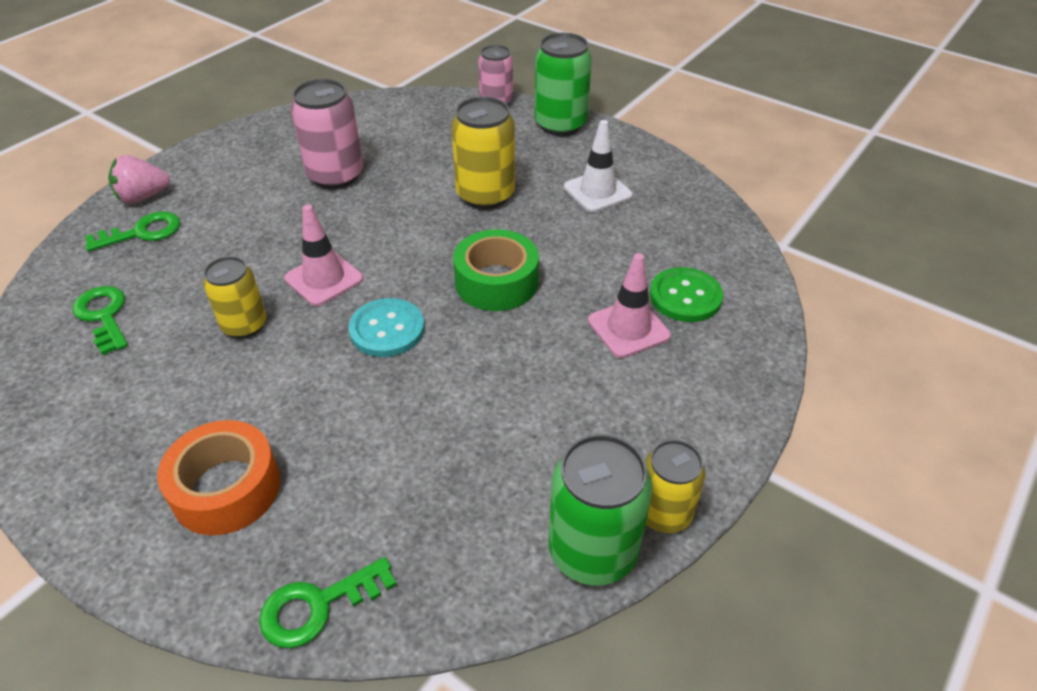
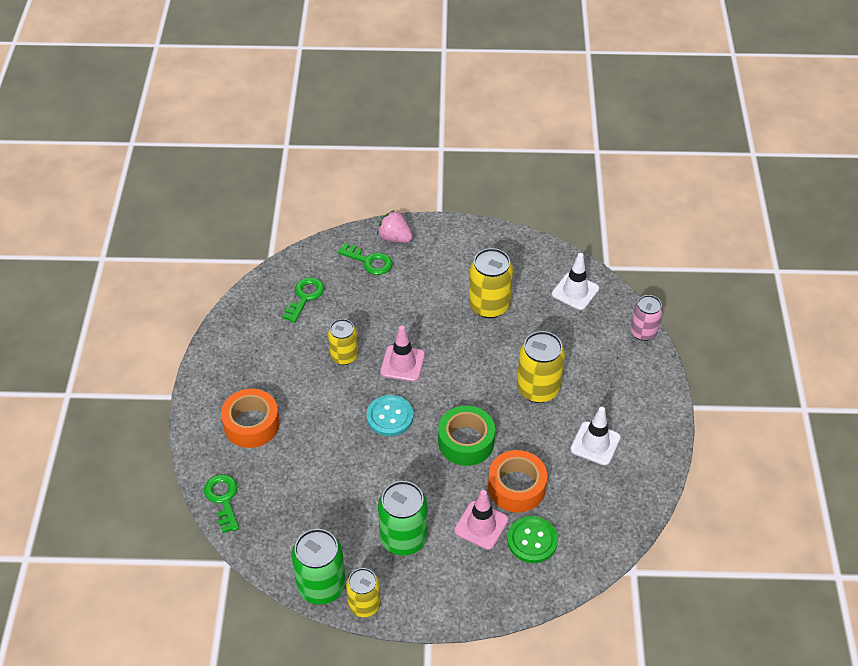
camera: 55 degrees right, 5 degrees up
green key [259,557,397,648] -> green key turned 45 degrees clockwise [204,474,239,533]
pink can [291,79,363,189] -> yellow can [469,248,513,318]
green can [535,33,592,136] -> green can moved to [378,481,428,556]
none -> orange tape [488,450,547,513]
none -> white traffic cone [552,253,599,310]

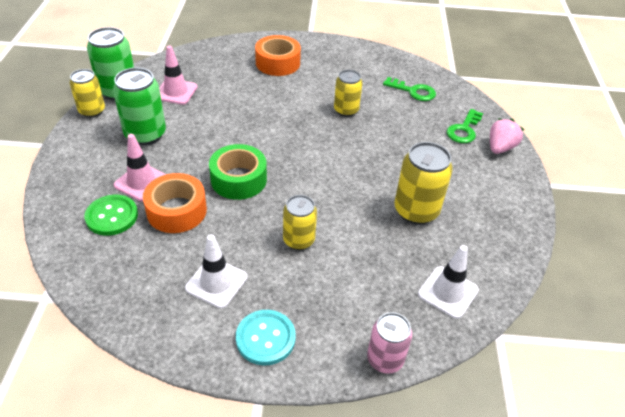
camera: 90 degrees right, 5 degrees down
green key [204,474,239,533] -> none
turquoise button [366,395,413,436] -> turquoise button moved to [236,310,296,366]
pink traffic cone [380,326,425,382] -> pink traffic cone moved to [159,46,198,105]
yellow can [517,331,565,403] -> yellow can [283,195,317,250], size x0.66

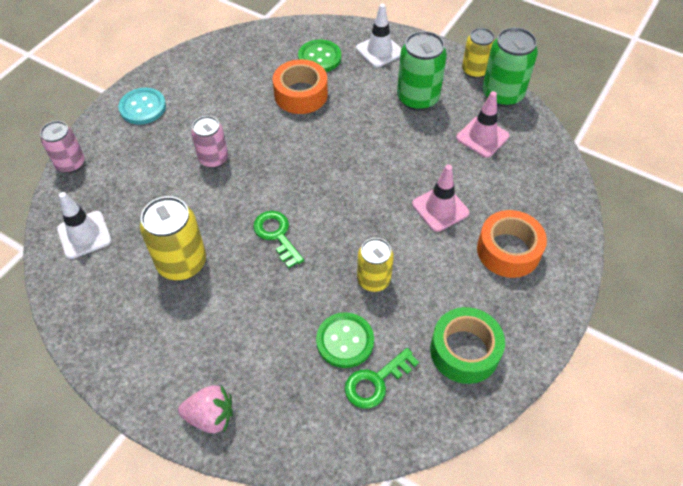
camera: 120 degrees right, 10 degrees up
pink traffic cone [113,134,166,202] -> pink traffic cone moved to [412,165,469,232]
white traffic cone [185,235,247,308] -> white traffic cone moved to [356,4,402,67]
green tape [209,144,267,200] -> green tape moved to [430,307,505,384]
yellow can [283,195,317,250] -> pink can [191,116,228,168]
green key [447,109,483,143] -> green key moved to [253,211,304,268]
pink strawberry [490,118,524,154] -> pink strawberry turned 60 degrees counterclockwise [178,385,233,434]
none -> green button [316,312,374,368]

